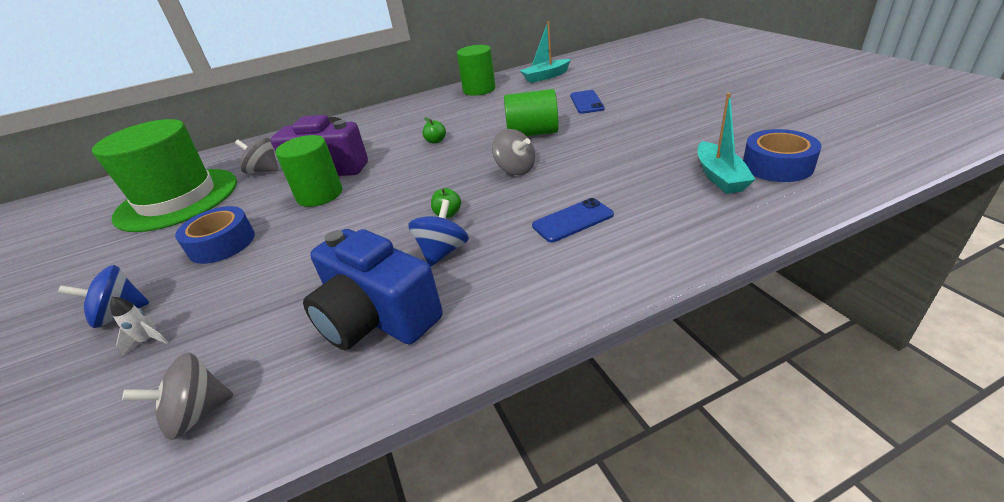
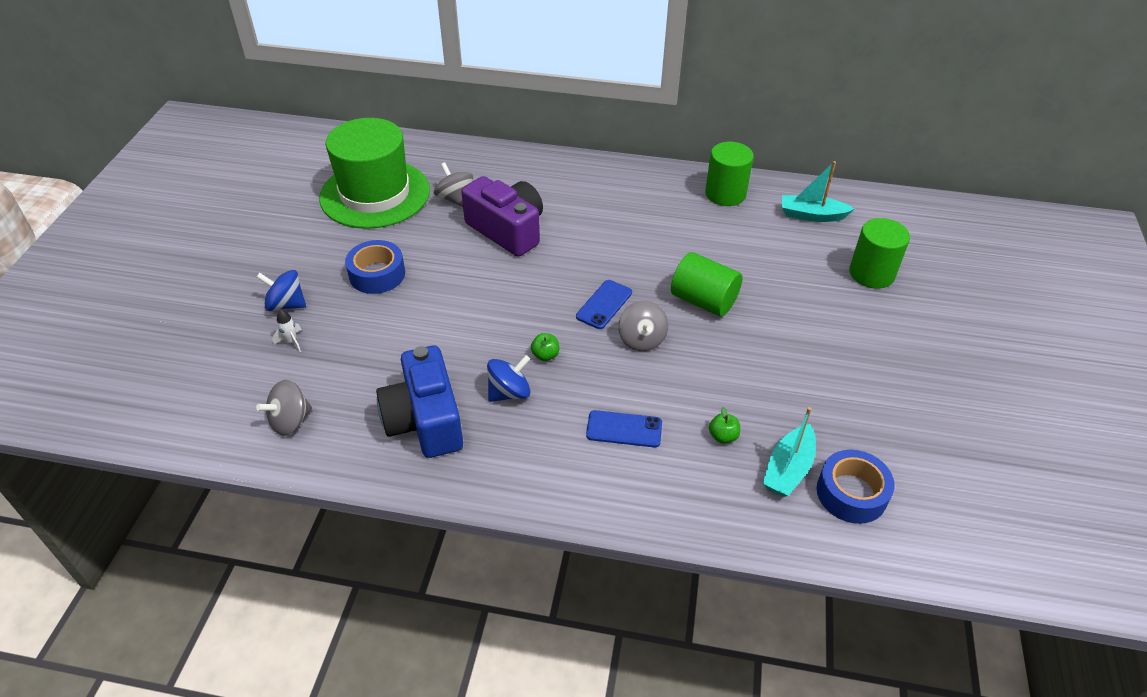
camera: 30 degrees right, 10 degrees up
grey spinning top [122,352,234,440] -> grey spinning top turned 45 degrees counterclockwise [256,380,312,436]
green cylinder [275,135,342,207] -> green cylinder moved to [849,218,910,289]
green apple [422,117,446,144] -> green apple moved to [709,407,740,443]
blue phone [570,90,605,114] -> blue phone moved to [576,280,632,329]

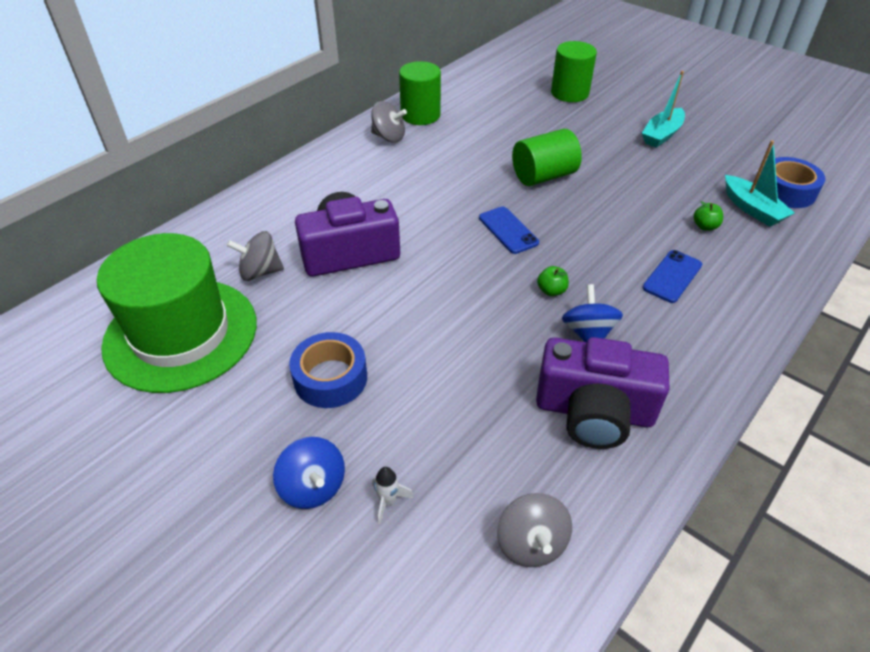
camera: 60 degrees left, 0 degrees up
blue spinning top [257,270,306,311] -> blue spinning top turned 75 degrees counterclockwise [273,437,345,509]
blue camera [376,345,463,458] -> purple camera [536,337,669,449]
grey spinning top [618,301,668,351] -> grey spinning top moved to [371,101,407,142]
turquoise boat [782,161,854,222] -> turquoise boat moved to [642,71,685,148]

